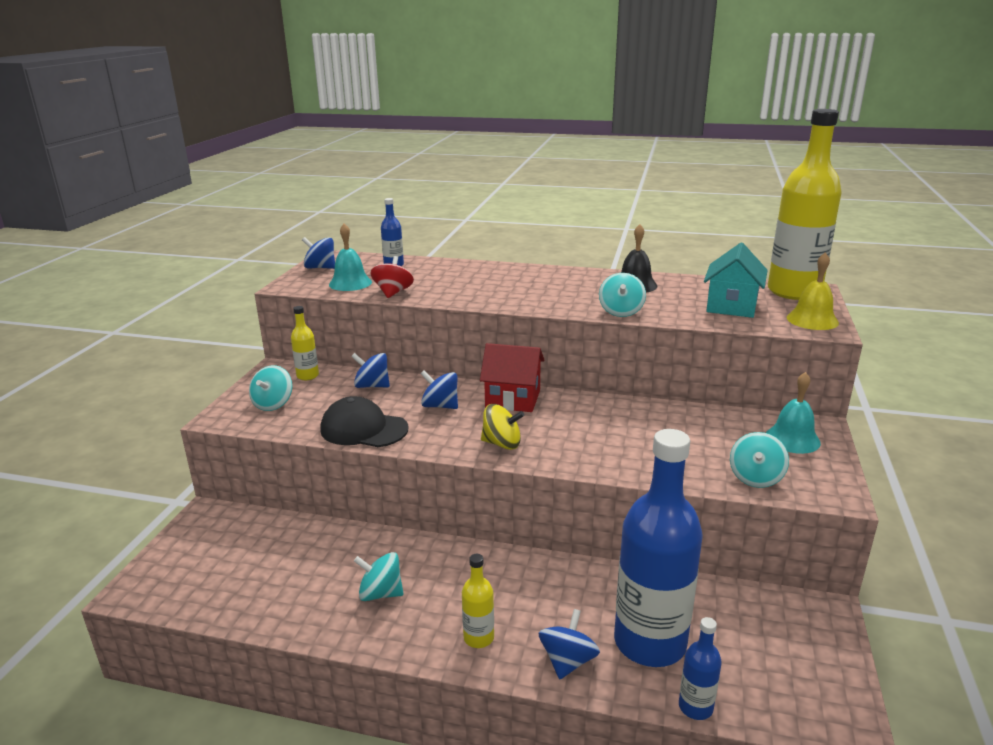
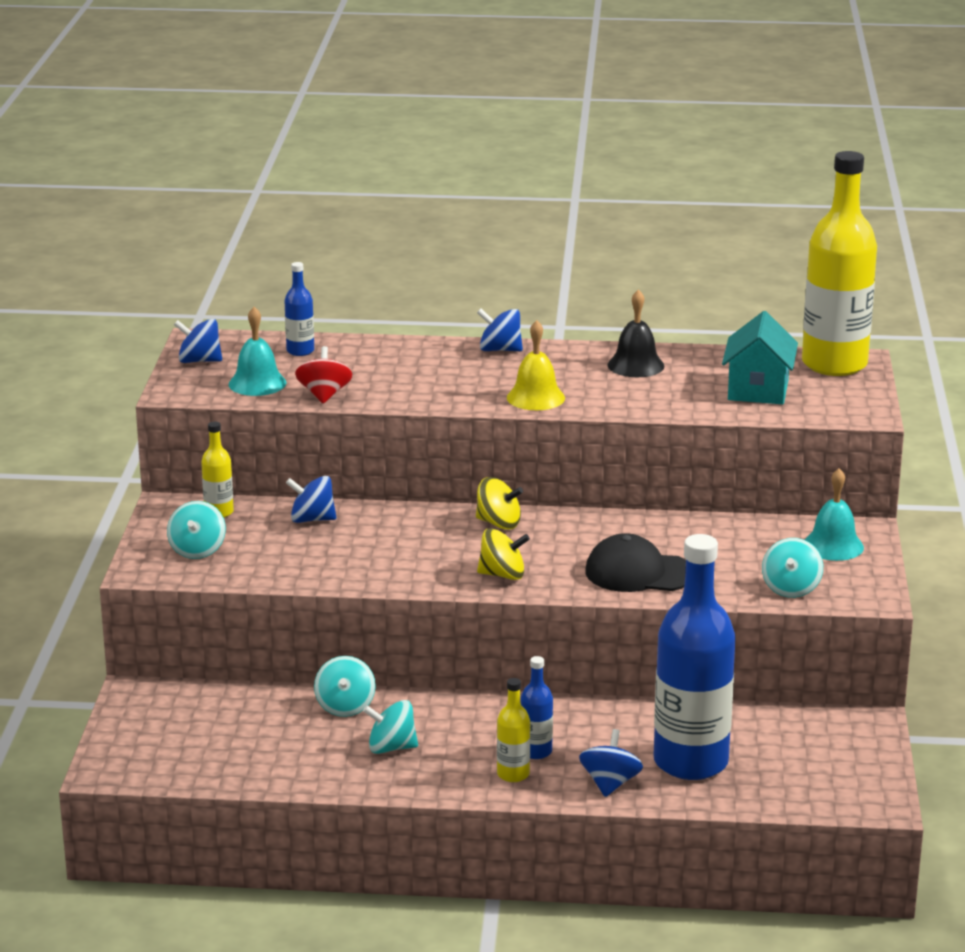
camera: 10 degrees left, 0 degrees up
black cap [320,396,408,447] -> black cap moved to [585,533,686,592]
blue spinning top [421,370,458,409] -> blue spinning top moved to [477,309,523,351]
red house [480,343,545,412] -> yellow spinning top [476,477,523,530]
turquoise spinning top [599,273,646,317] -> turquoise spinning top moved to [314,656,376,717]
blue bottle [679,617,722,720] -> blue bottle moved to [521,656,553,759]
yellow bell [787,252,839,330] -> yellow bell moved to [507,320,565,410]

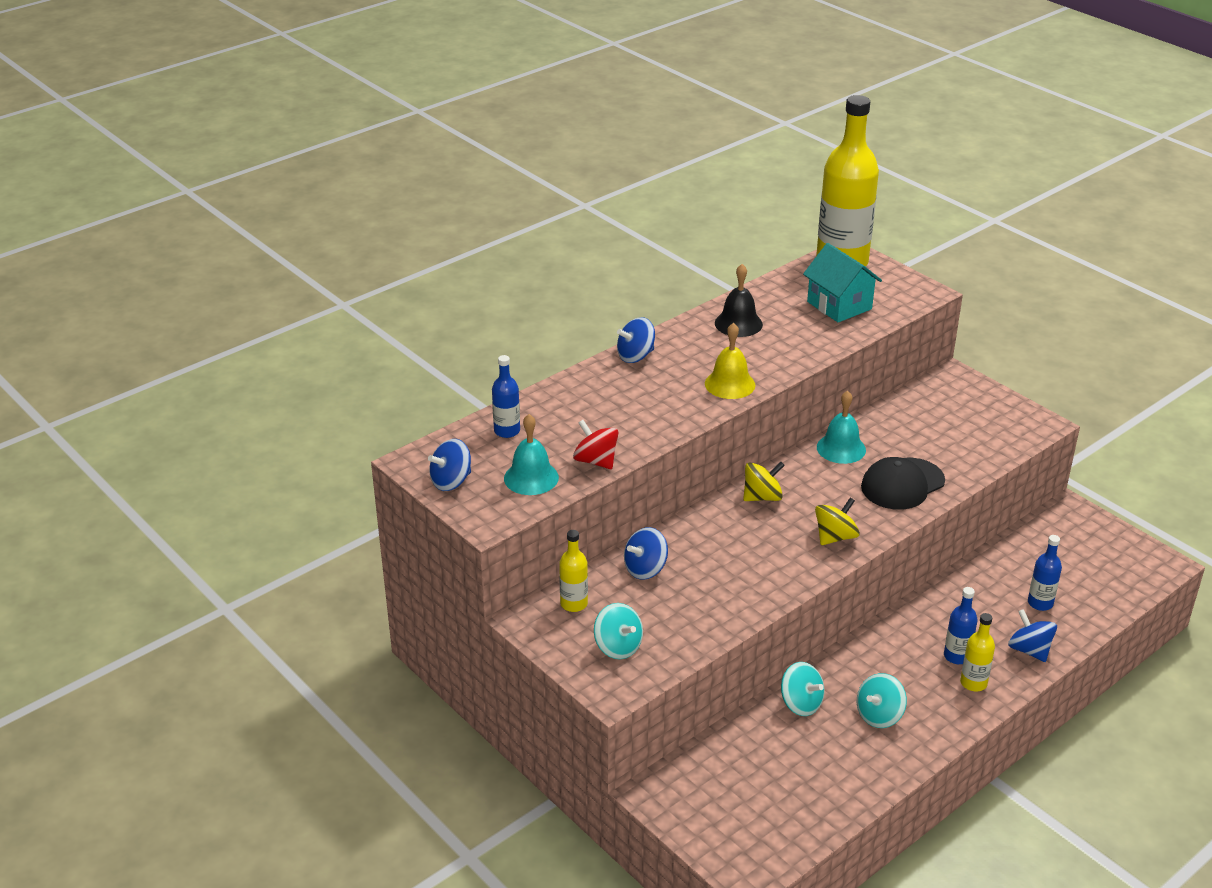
camera: 45 degrees left, 10 degrees up
blue bottle [654,534,736,780] -> blue bottle [1028,535,1062,611], size x0.43
turquoise spinning top [762,538,823,598] -> none
turquoise bell [805,468,864,561] -> turquoise bell moved to [817,391,866,464]

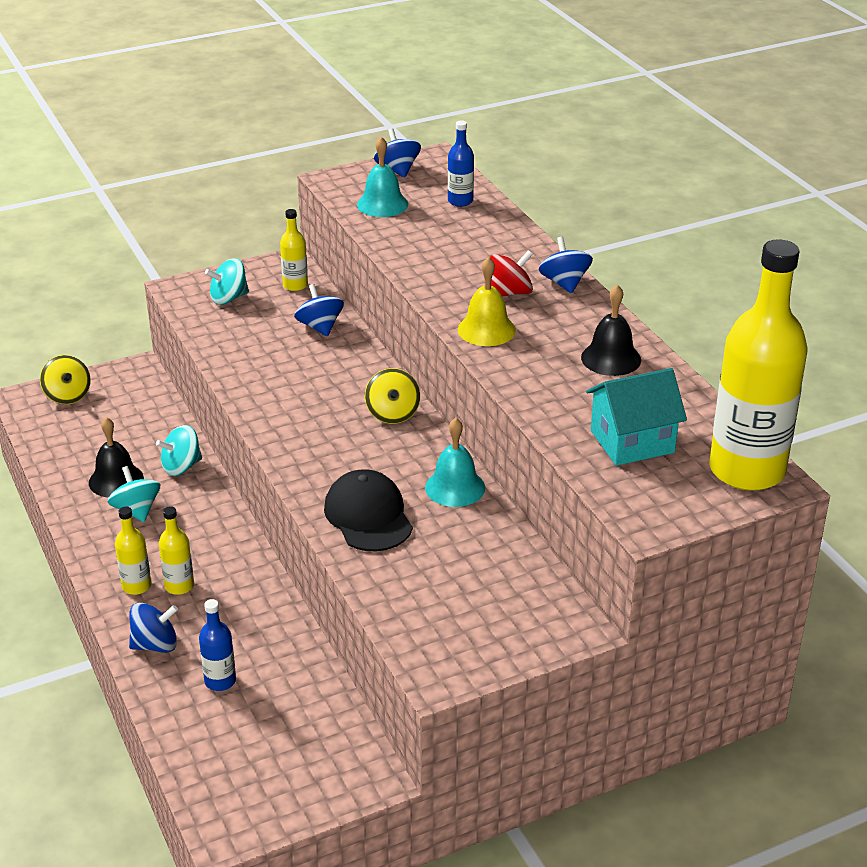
camera: 105 degrees right, 0 degrees up
red spinning top [573,420,619,469] -> red spinning top moved to [490,250,533,296]
yellow spinning top [815,498,860,545] -> yellow spinning top moved to [40,355,91,404]
blue bottle [944,587,978,664] -> yellow bottle [159,506,194,595]
none -> black bell [89,417,144,498]

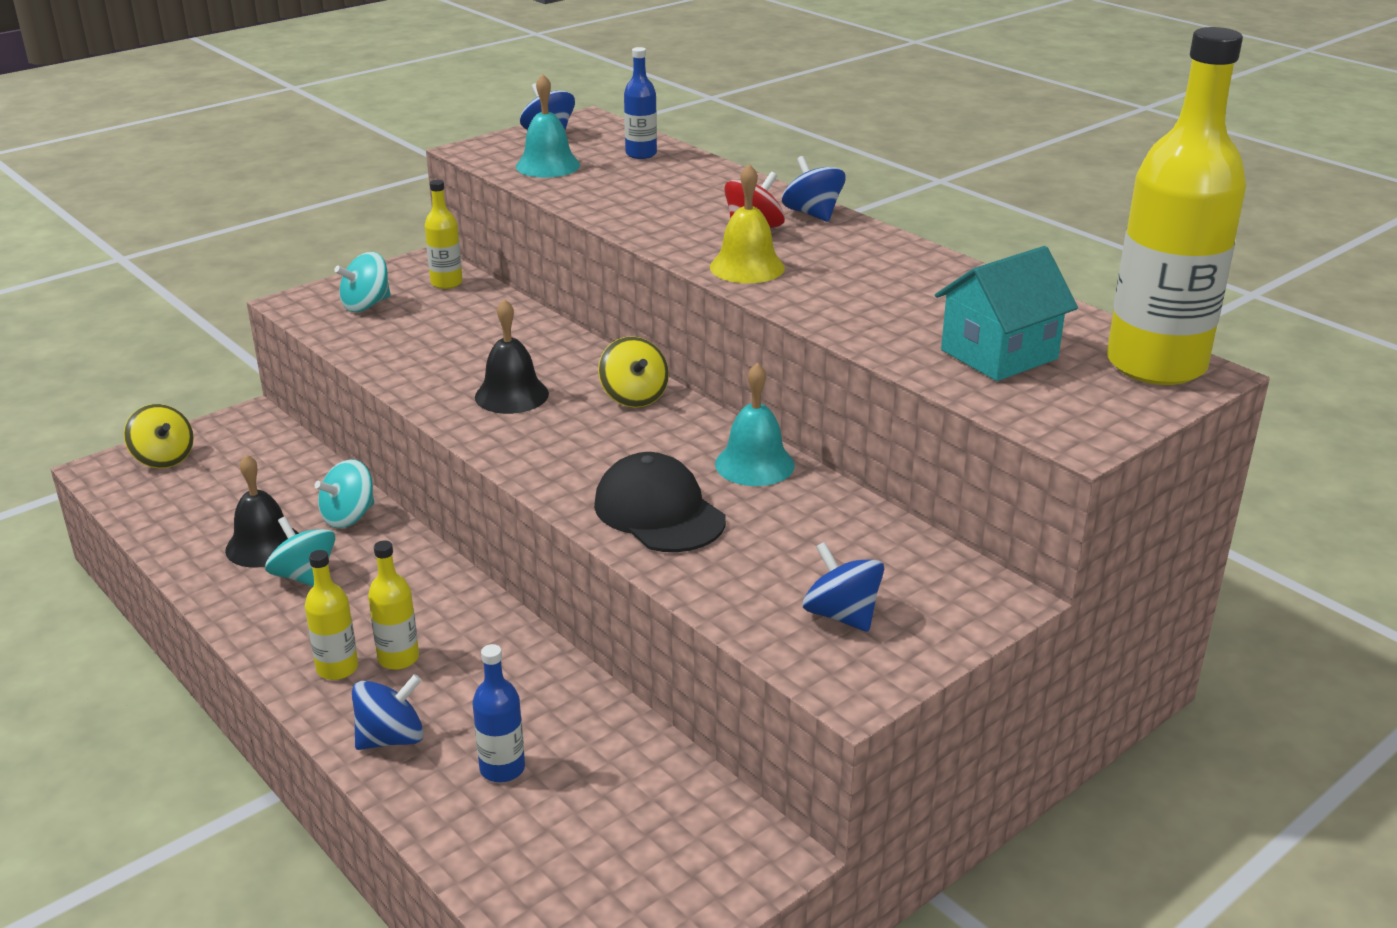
camera: 15 degrees left, 5 degrees down
blue spinning top [294,284,344,336] -> blue spinning top moved to [803,542,884,632]
black bell [581,285,641,376] -> black bell moved to [475,299,549,414]

